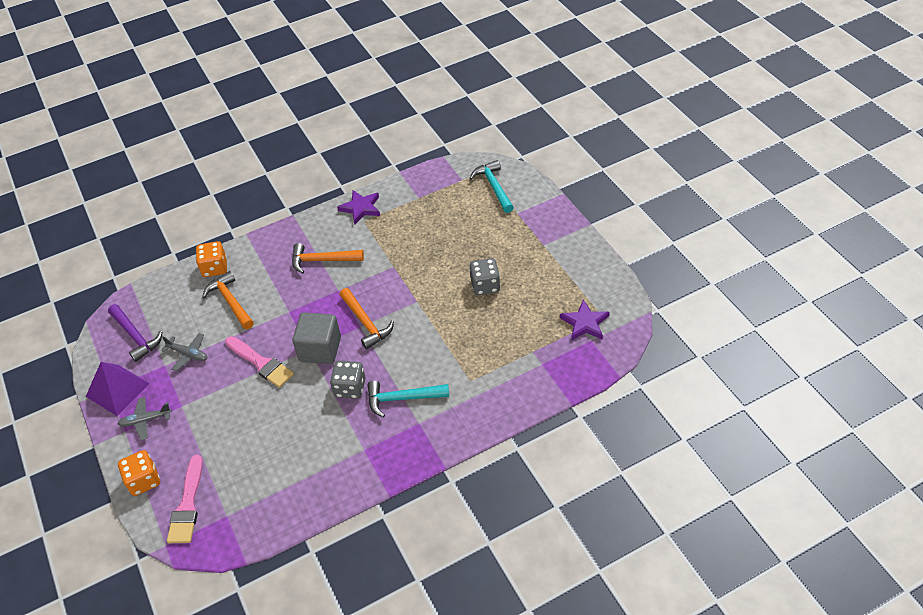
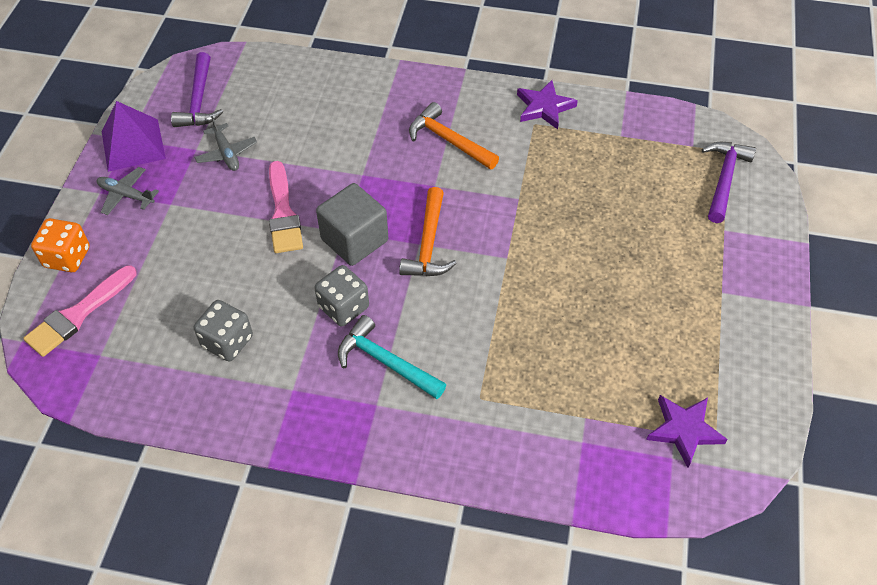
camera: 35 degrees right, 5 degrees up
orange dice [196,241,227,277] -> none
orange hammer [202,271,254,329] -> none
grey dice [469,258,500,295] -> grey dice moved to [194,300,253,361]
turquoise hammer [470,160,514,213] -> purple hammer [702,142,756,223]

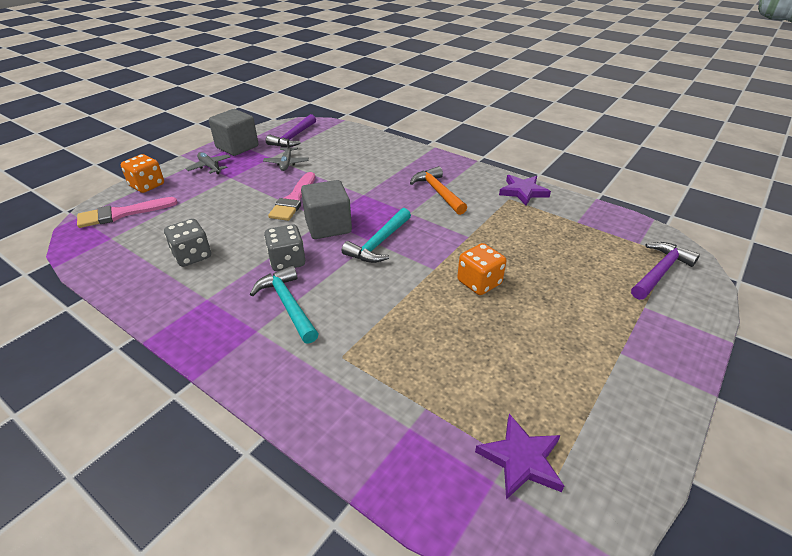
camera: 25 degrees right, 15 degrees down
purple pyramid [102,101,166,172] -> grey cube [209,109,258,156]
orange hammer [399,187,457,276] -> turquoise hammer [342,208,411,263]
none -> orange dice [457,243,506,295]

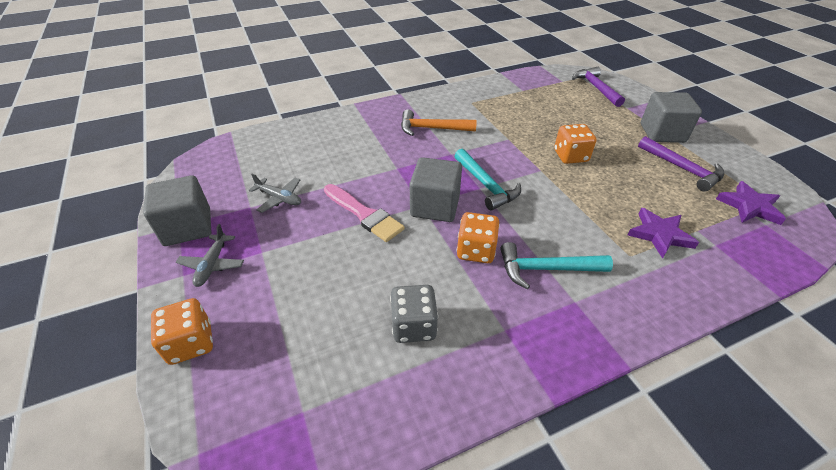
camera: 60 degrees left, 5 degrees up
pink brush [77,197,178,228] -> none
grey plane [185,152,231,174] -> grey plane turned 75 degrees counterclockwise [176,224,244,287]
grey dice [264,224,305,271] -> orange dice [457,212,500,263]
purple hammer [266,114,316,147] -> purple hammer moved to [638,136,724,191]
purple star [499,175,551,206] -> purple star moved to [628,208,699,259]
none -> grey cube [641,92,702,143]

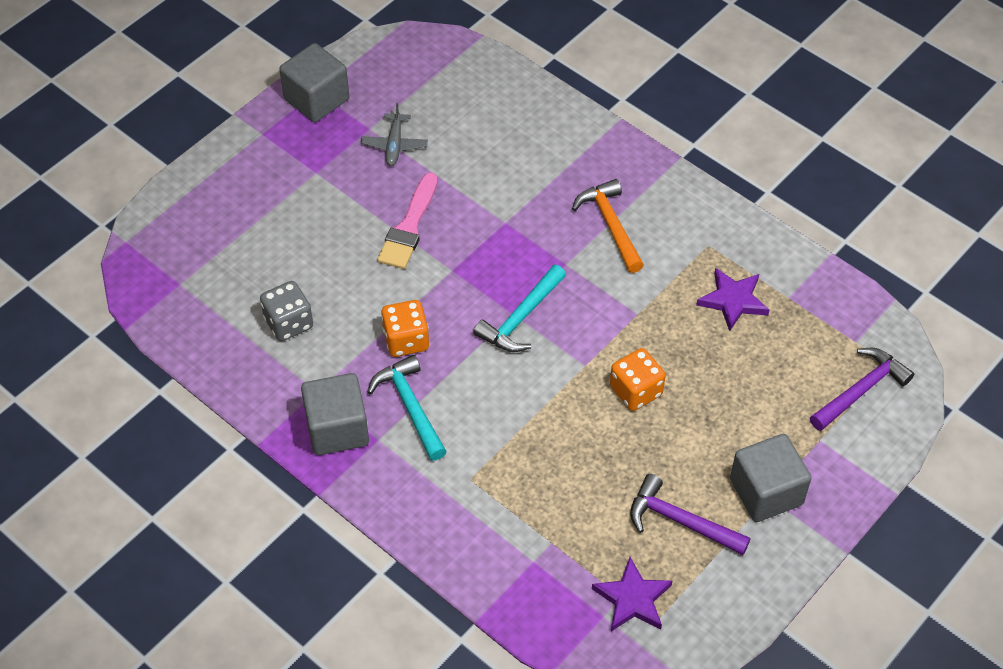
camera: 65 degrees right, 10 degrees up
orange dice [151,298,213,365] -> none
grey plane [176,224,244,287] -> none
grey cube [410,157,462,222] -> grey cube moved to [301,373,369,455]
purple star [628,208,699,259] -> purple star moved to [696,268,769,331]
purple hammer [638,136,724,191] -> purple hammer turned 90 degrees clockwise [630,474,751,555]

